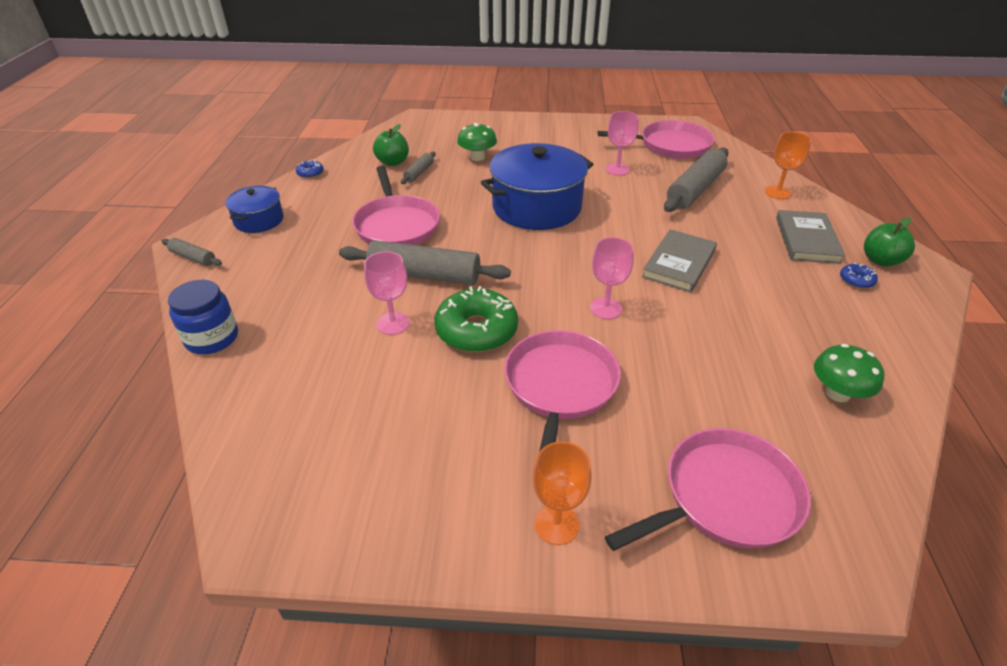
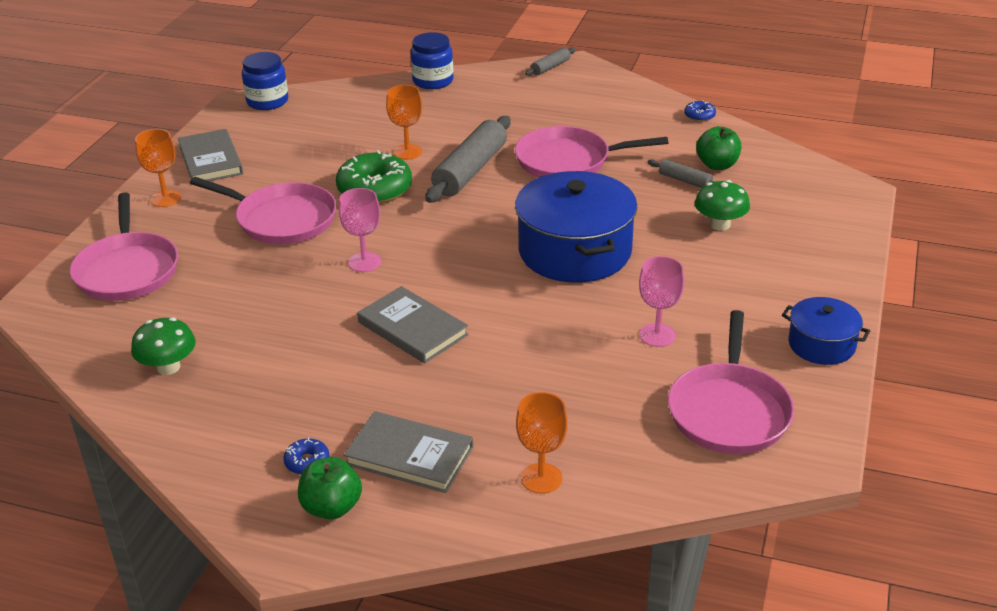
camera: 105 degrees right, 5 degrees down
blue pot [225,186,284,233] -> blue pot moved to [782,297,870,365]
pink goblet [364,251,410,335] -> orange goblet [386,85,422,160]
grey rolling pin [664,148,729,212] -> none
none -> grey book [178,129,243,181]
none -> blue jar [242,52,288,110]

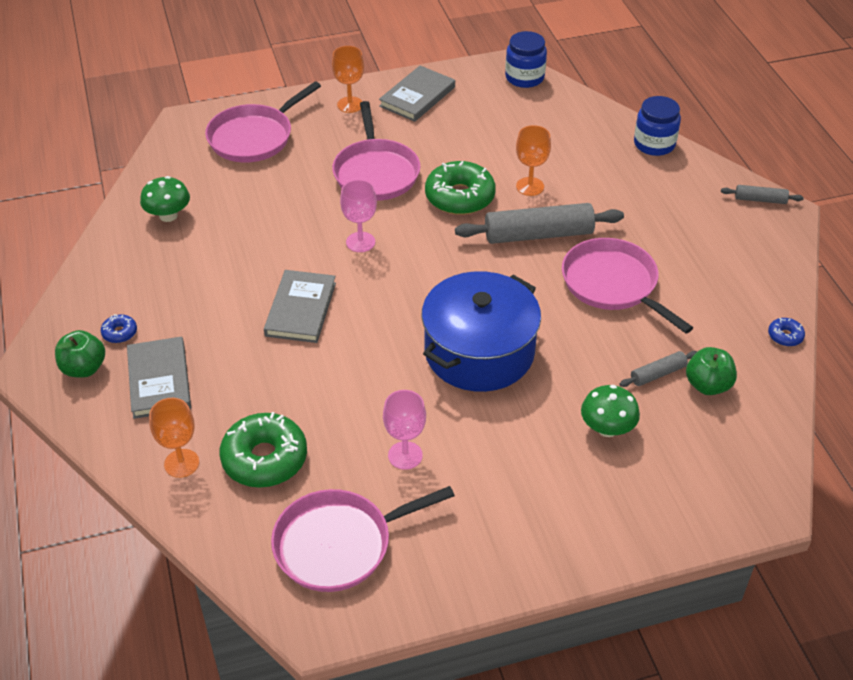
camera: 55 degrees right, 10 degrees up
grey rolling pin [648,159,715,188] -> grey rolling pin turned 60 degrees clockwise [619,351,698,387]
blue pot [782,297,870,365] -> none
none -> green donut [220,412,307,488]

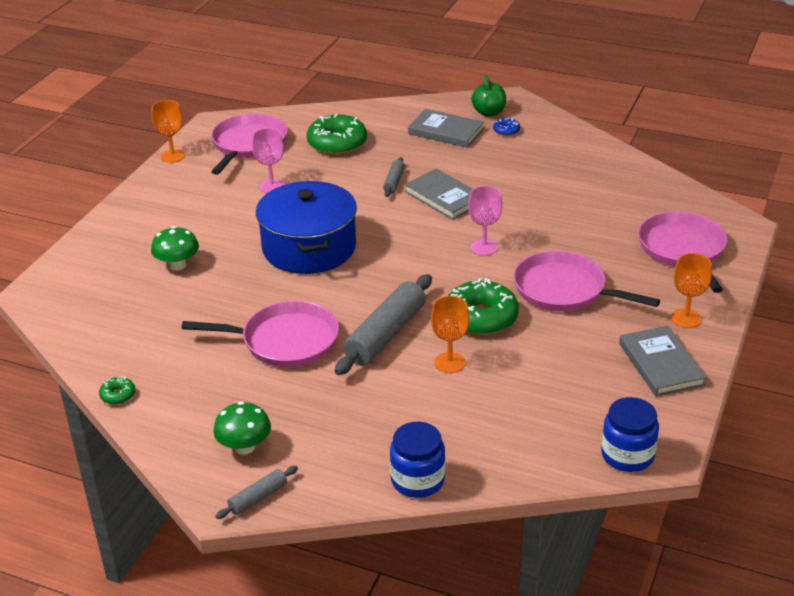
camera: 130 degrees right, 10 degrees down
green mushroom [140,176,190,222] -> green mushroom moved to [213,402,271,455]
orange goblet [149,398,199,478] -> orange goblet moved to [151,100,185,163]
grey rolling pin [619,351,698,387] -> grey rolling pin moved to [383,157,405,197]
green apple [686,347,737,395] -> none
blue donut [768,318,805,346] -> green donut [99,376,135,404]

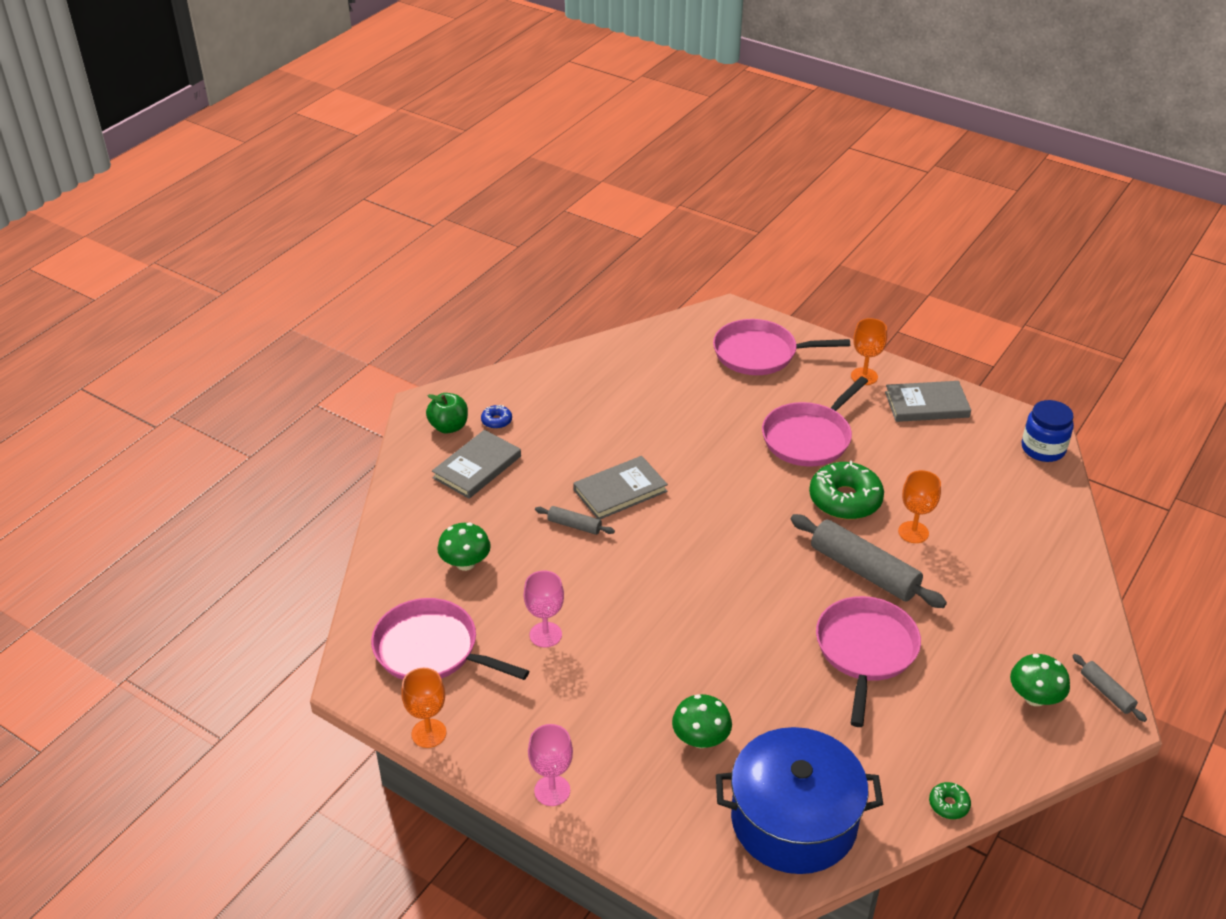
camera: 80 degrees left, 5 degrees up
blue pot [256,181,357,274] -> blue pot moved to [716,727,883,874]
green donut [307,114,367,155] -> green mushroom [437,523,491,571]
blue jar [390,422,445,498] -> none
pink goblet [468,186,502,255] -> pink goblet moved to [528,724,573,806]

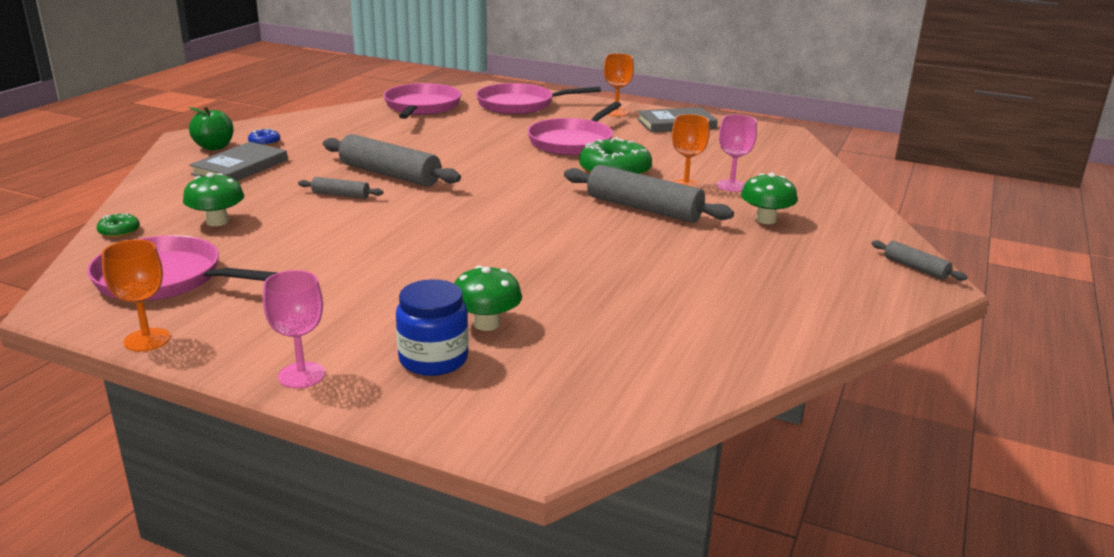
camera: 10 degrees left, 15 degrees down
pink goblet [524,571,564,647] -> pink goblet moved to [717,114,757,192]
grey book [573,456,668,519] -> grey rolling pin [323,134,461,187]
blue pot [716,727,883,874] -> none
pink pan [816,596,921,727] -> pink pan moved to [383,83,461,119]
green donut [929,782,971,819] -> green donut moved to [97,213,140,238]
green mushroom [1010,654,1070,706] -> green mushroom moved to [741,173,798,224]
blue jar [1022,400,1074,462] -> blue jar moved to [396,279,469,376]

